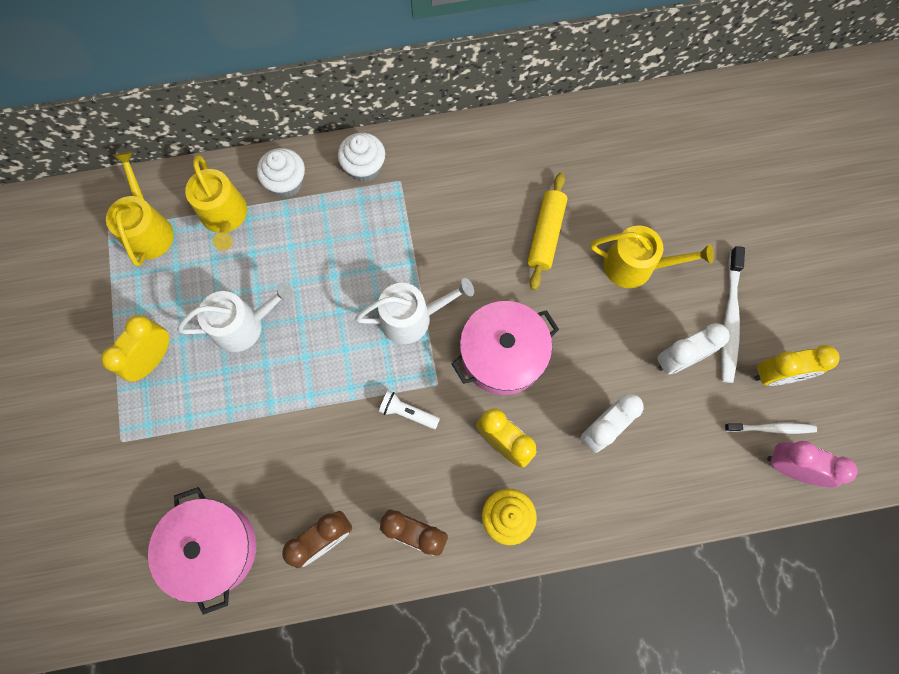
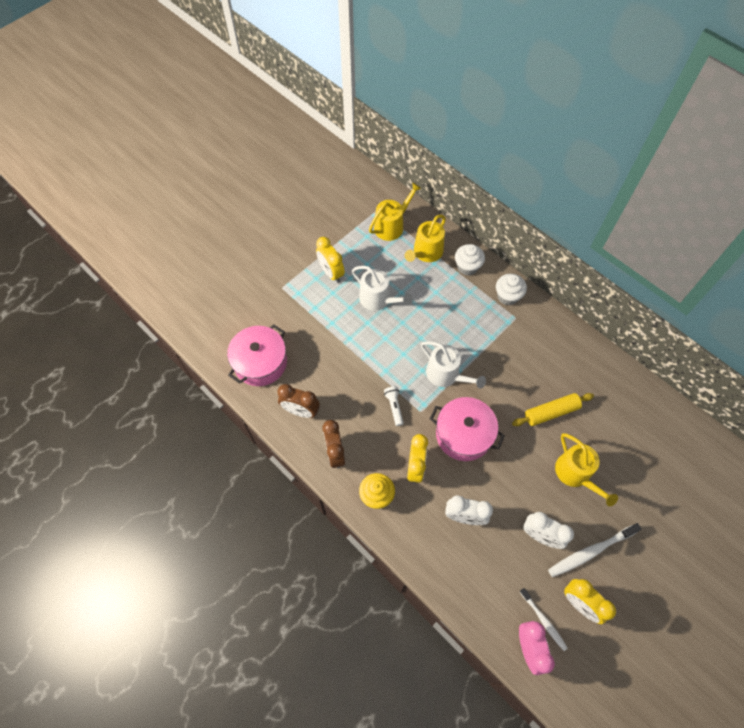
camera: 55 degrees right, 10 degrees down
yellow clock [101,315,170,382] -> yellow clock turned 120 degrees counterclockwise [316,237,345,283]

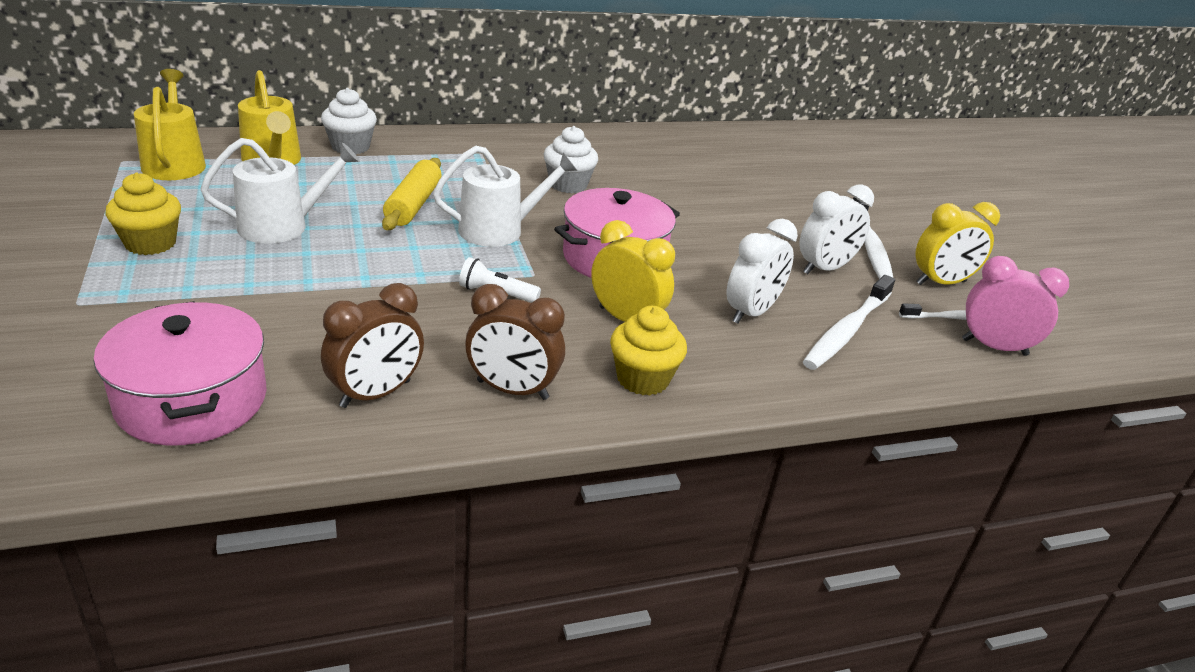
camera: 65 degrees left, 30 degrees down
yellow clock [316,237,345,283] -> yellow cupcake [105,173,181,255]
white cupcake [496,274,527,305] -> white cupcake moved to [544,126,598,193]
yellow rolling pin [512,393,594,426] -> yellow rolling pin moved to [382,158,442,230]
yellow watering can [555,433,618,506] -> none
none -> white toothbrush [803,275,895,370]

